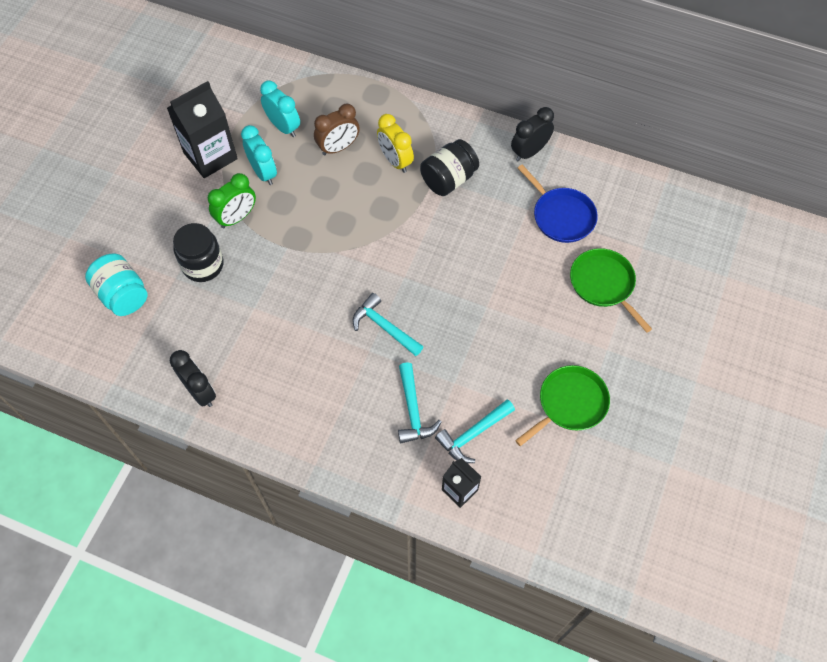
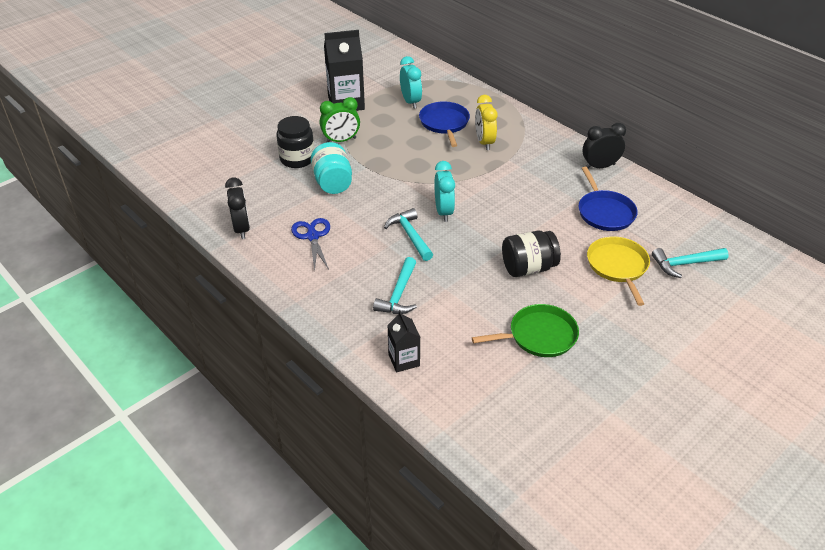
camera: 25 degrees right, 20 degrees down
turquoise jar [85,253,148,316] -> turquoise jar moved to [311,142,352,194]
turquoise clock [241,125,277,185] -> turquoise clock moved to [435,161,455,222]
brown clock [314,104,360,156] -> blue pan [419,101,470,147]
black jar [420,139,479,196] -> black jar moved to [502,231,561,277]
turquoise hammer [435,399,515,463] -> turquoise hammer moved to [652,248,729,278]
green pan [570,248,652,333] -> yellow pan [587,237,650,306]
none -> blue scissors [291,218,330,271]

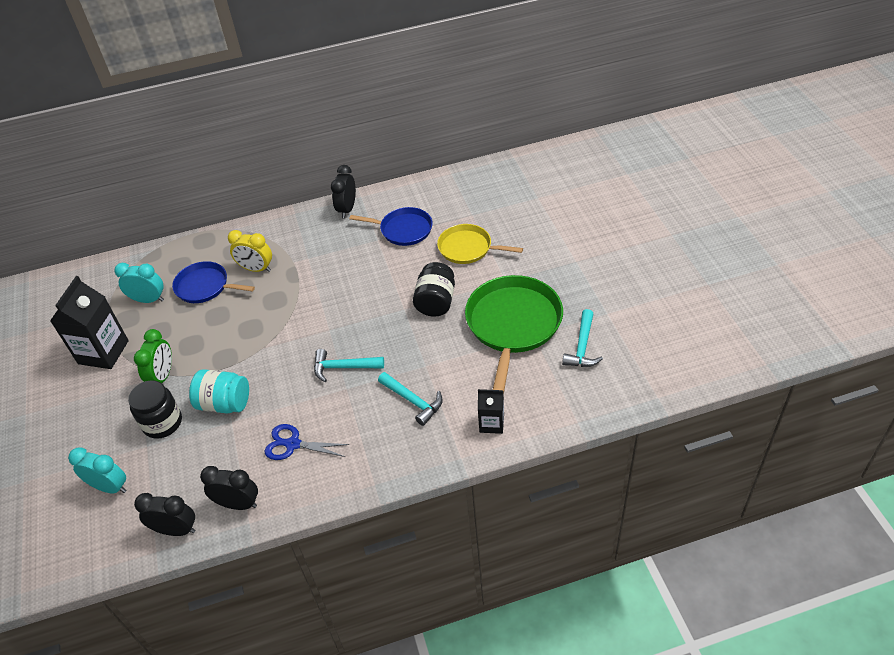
camera: 60 degrees left, 5 degrees up
turquoise clock [435,161,455,222] -> turquoise clock moved to [68,447,126,494]
green pan [472,304,579,357] -> green pan [465,275,563,394], size x1.67
turquoise hammer [652,248,729,278] -> turquoise hammer moved to [562,309,603,367]
none -> black clock [134,493,195,536]

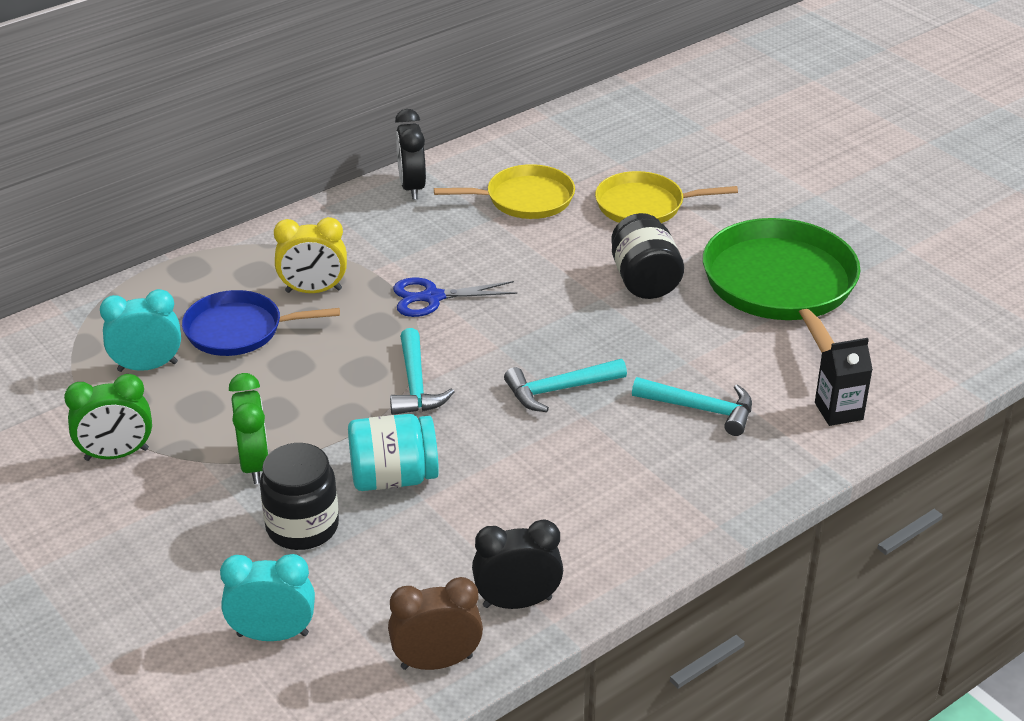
camera: 25 degrees left, 10 degrees down
black carton [50,276,129,369] -> green clock [64,374,152,461]
black clock [134,493,195,536] -> brown clock [388,577,483,670]
blue scissors [265,424,349,460] -> blue scissors moved to [393,278,517,317]
blue pan [349,207,433,246] -> yellow pan [434,164,575,219]
turquoise hammer [562,309,603,367] -> turquoise hammer moved to [390,328,454,415]

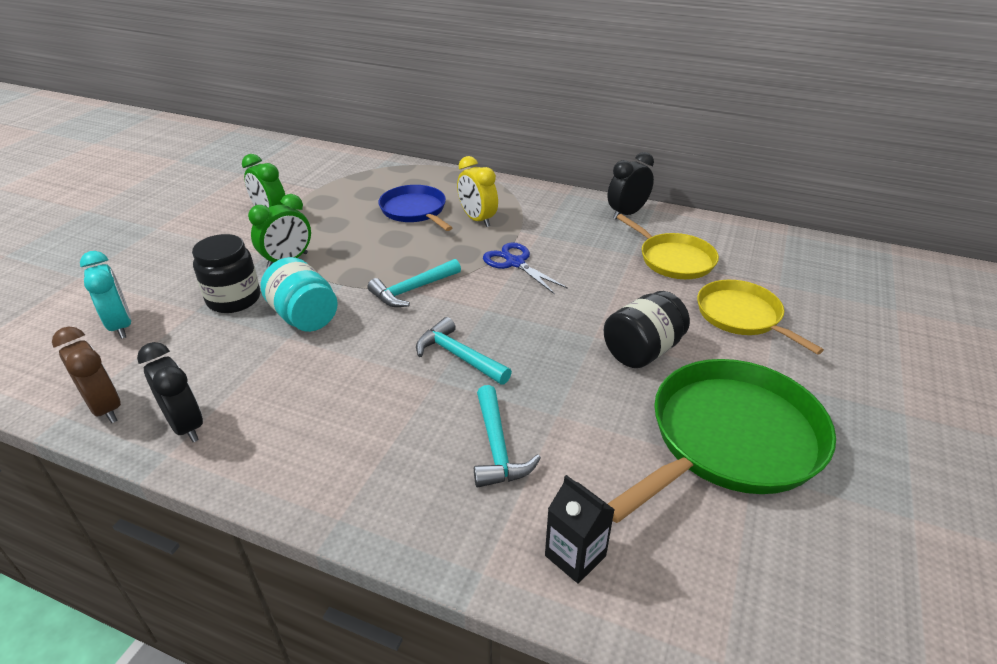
camera: 60 degrees right, 0 degrees up
turquoise clock [100,289,181,372] -> none

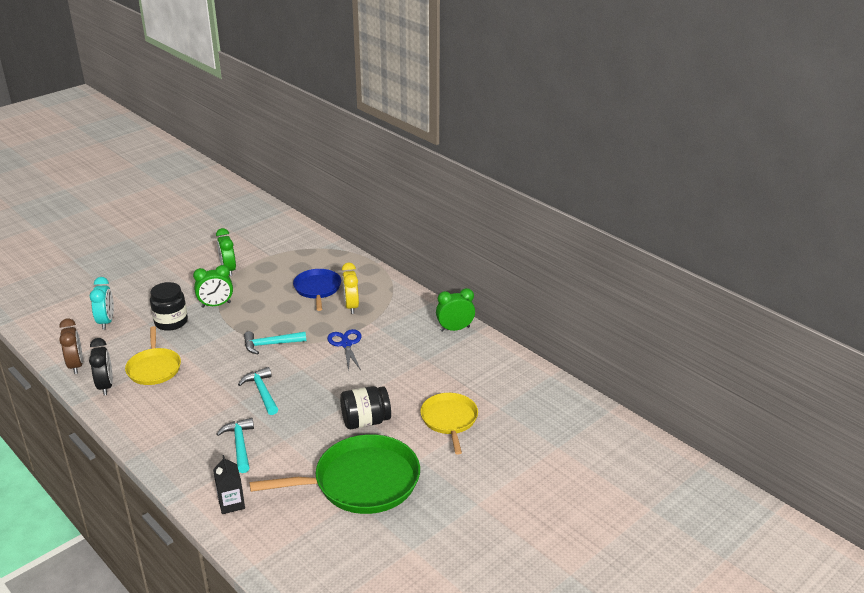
camera: 25 degrees right, 5 degrees down
turquoise jar [260,257,338,332] -> none
turquoise hammer [474,385,541,488] -> turquoise hammer turned 150 degrees clockwise [216,418,254,473]
black clock [607,152,654,219] -> green clock [436,288,475,332]
yellow pan [617,214,719,279] -> yellow pan moved to [125,326,181,385]

